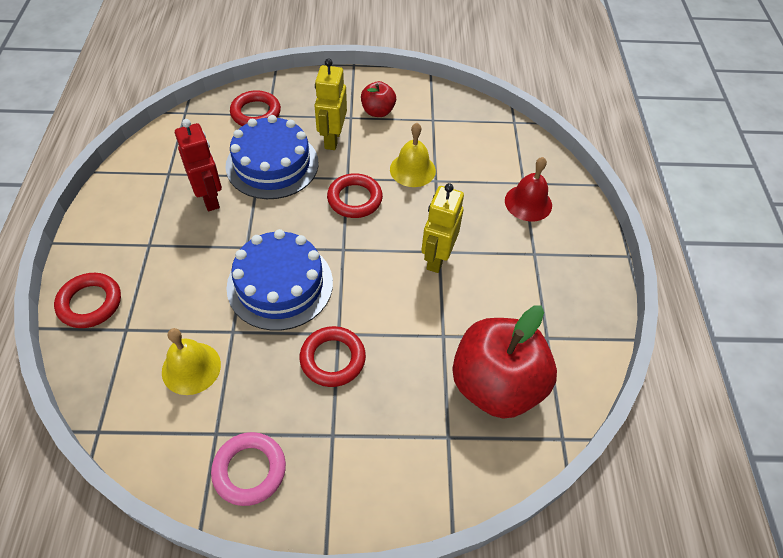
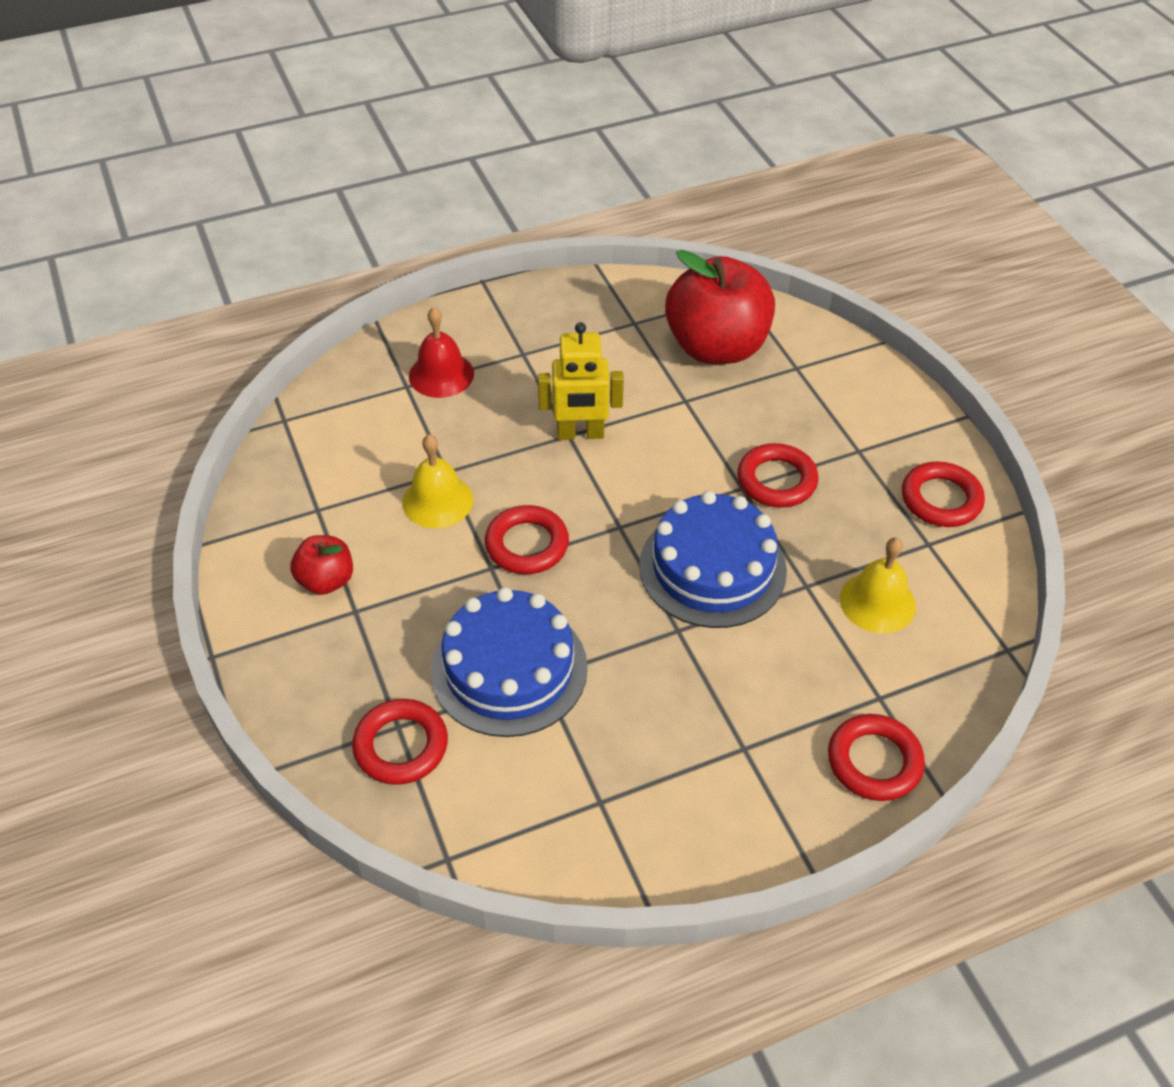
camera: 110 degrees left, 5 degrees down
red robot [175,119,222,211] -> none
pink ring [211,432,286,506] -> red ring [902,461,985,527]
yellow robot [314,58,347,150] -> none

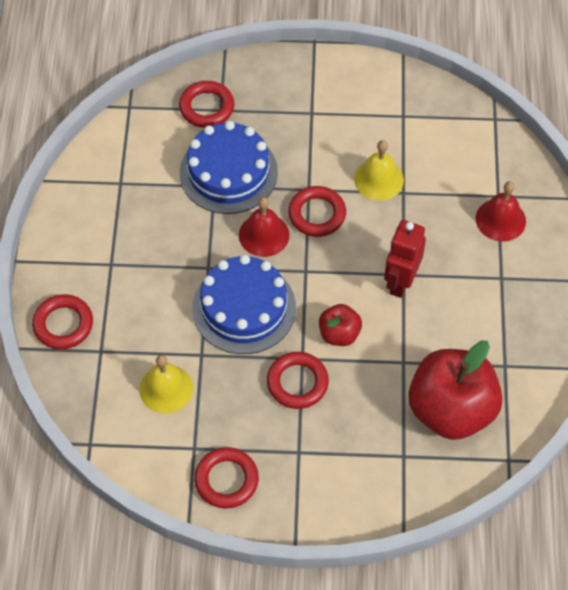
camera: 115 degrees right, 10 degrees up
red apple [290,535,353,595] -> red apple moved to [319,304,362,346]
yellow robot [538,322,624,440] -> red robot [384,220,426,298]
none -> red bell [239,197,290,257]

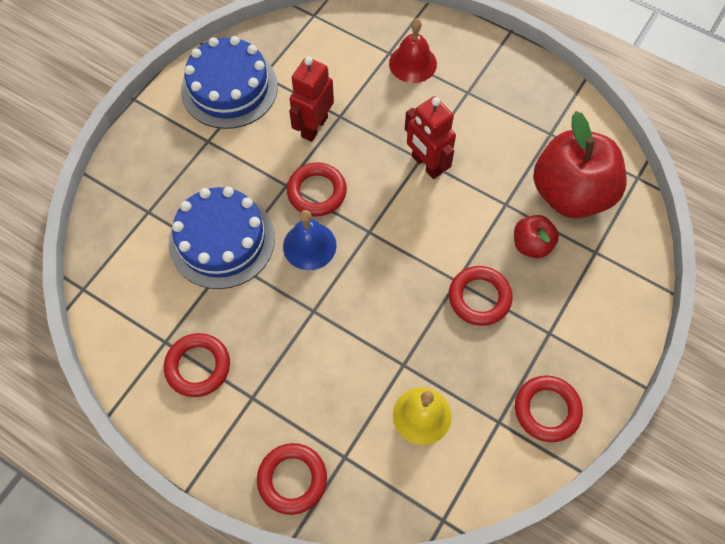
camera: 60 degrees left, 5 degrees up
red ring [179,81,234,128] -> red ring moved to [164,333,230,397]
blue cake [192,255,296,354] -> blue cake moved to [181,36,278,129]
red bell [239,197,290,257] -> blue bell [283,210,336,270]
red apple [319,304,362,346] -> red apple moved to [514,215,559,258]
yellow bell [354,140,404,201] -> red robot [289,57,334,142]

